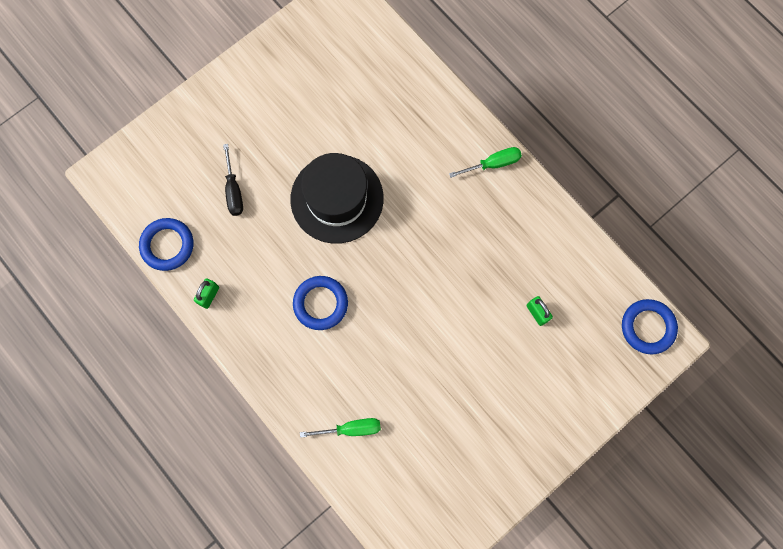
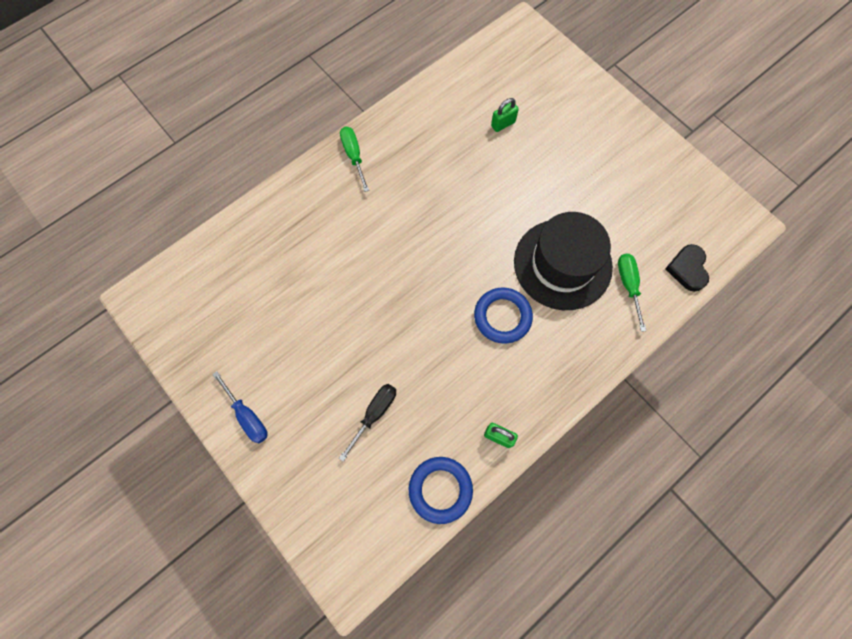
camera: 90 degrees left, 5 degrees down
black screwdriver [223,144,243,216] -> black screwdriver turned 45 degrees counterclockwise [339,384,396,461]
black hat [290,153,384,244] -> black hat moved to [514,212,613,310]
blue ring [622,299,678,355] -> none
none -> blue screwdriver [212,371,268,443]
none -> black heart [665,244,709,292]

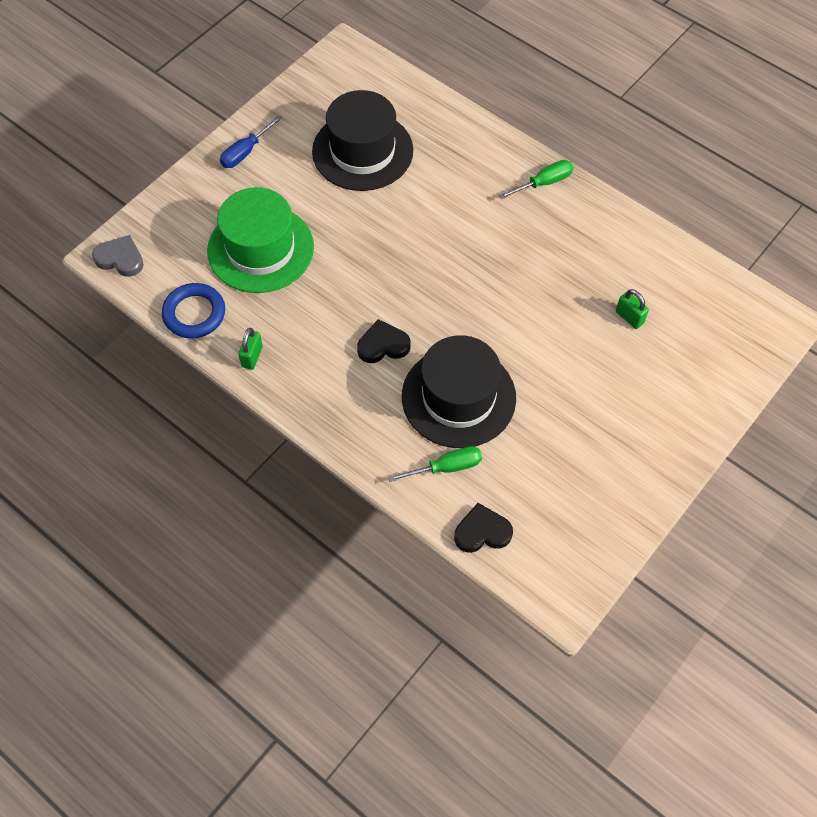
camera: 80 degrees right, 10 degrees down
black screwdriver [339,384,396,461] -> green hat [207,187,314,293]
blue ring [474,287,533,344] -> black heart [357,319,410,363]
none -> grey heart [92,235,144,277]
none -> black hat [312,90,413,191]

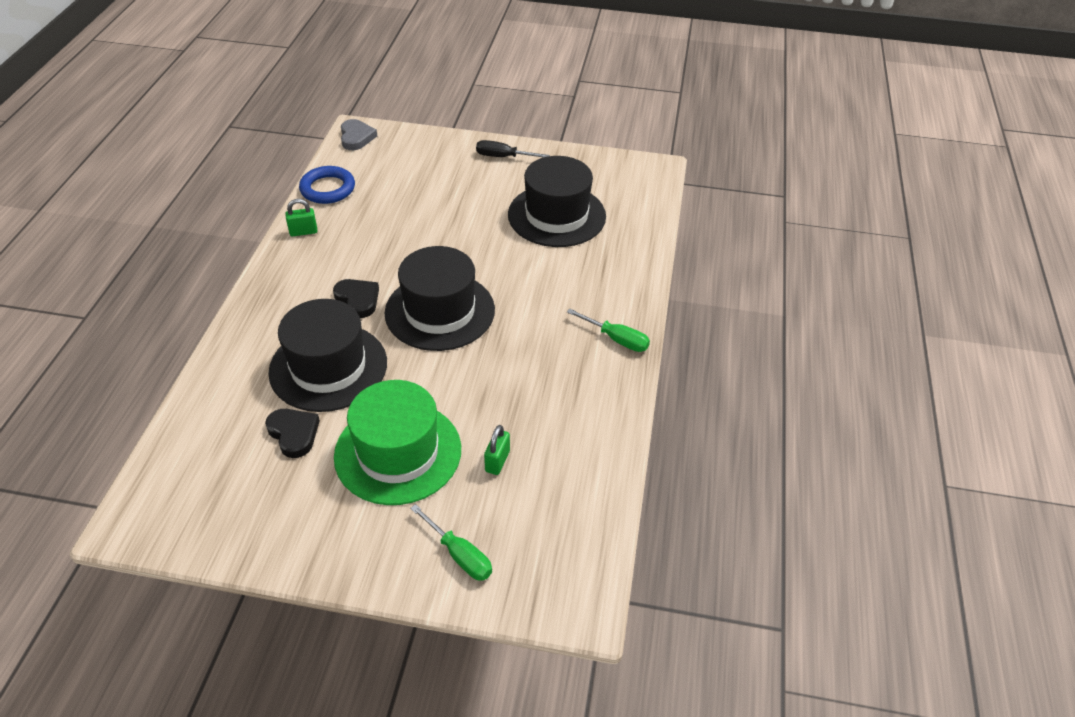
camera: 60 degrees right, 15 degrees down
green hat [207,187,314,293] -> green hat moved to [334,380,461,505]
blue screwdriver [220,115,282,168] -> black screwdriver [476,140,550,158]
green screwdriver [388,446,482,482] -> green screwdriver moved to [410,504,492,581]
black heart [454,503,513,553] -> black heart moved to [265,409,320,458]
none -> black hat [384,246,495,351]

